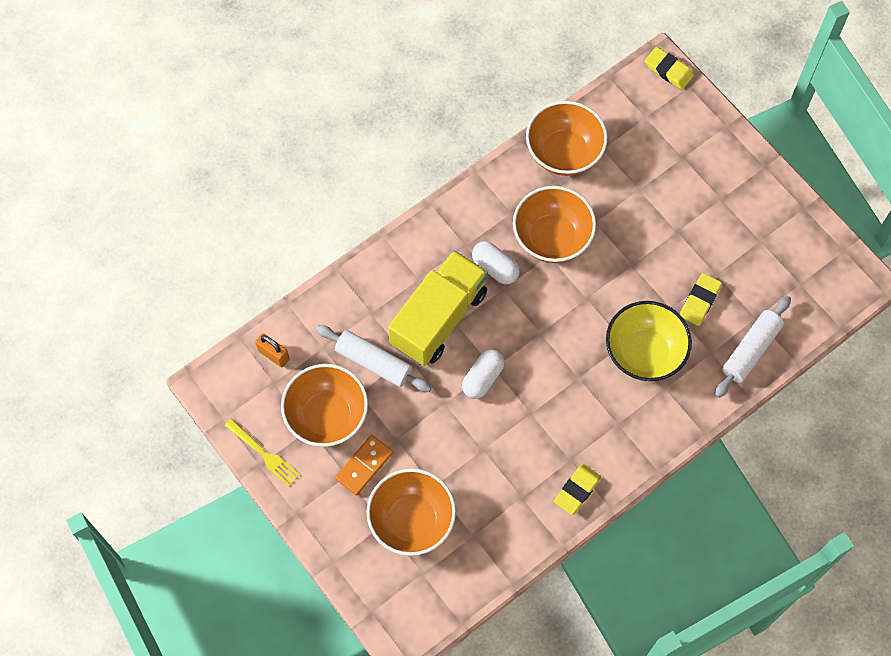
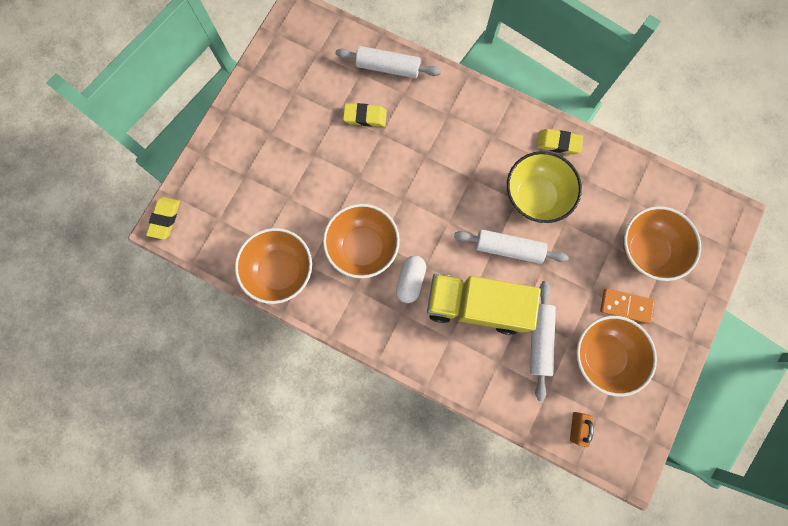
camera: 115 degrees left, 10 degrees up
yellow fork [225,419,300,487] -> none
white capsule [462,349,505,399] -> white rolling pin [454,229,569,264]
yellow bowl [606,301,692,381] -> yellow bowl moved to [507,151,582,223]

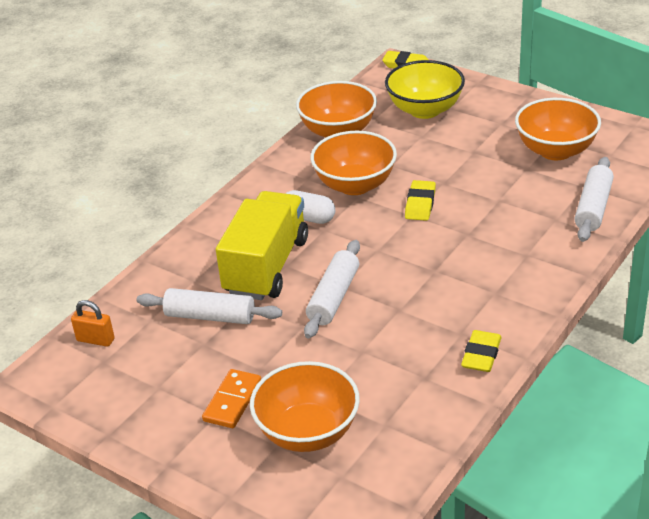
camera: 100 degrees right, 40 degrees down
yellow eraser [343,103,387,127] -> yellow eraser moved to [405,180,436,221]
yellow bowl [507,151,582,223] -> yellow bowl moved to [385,60,465,119]
orange bowl [576,316,657,397] -> orange bowl moved to [515,98,601,160]

